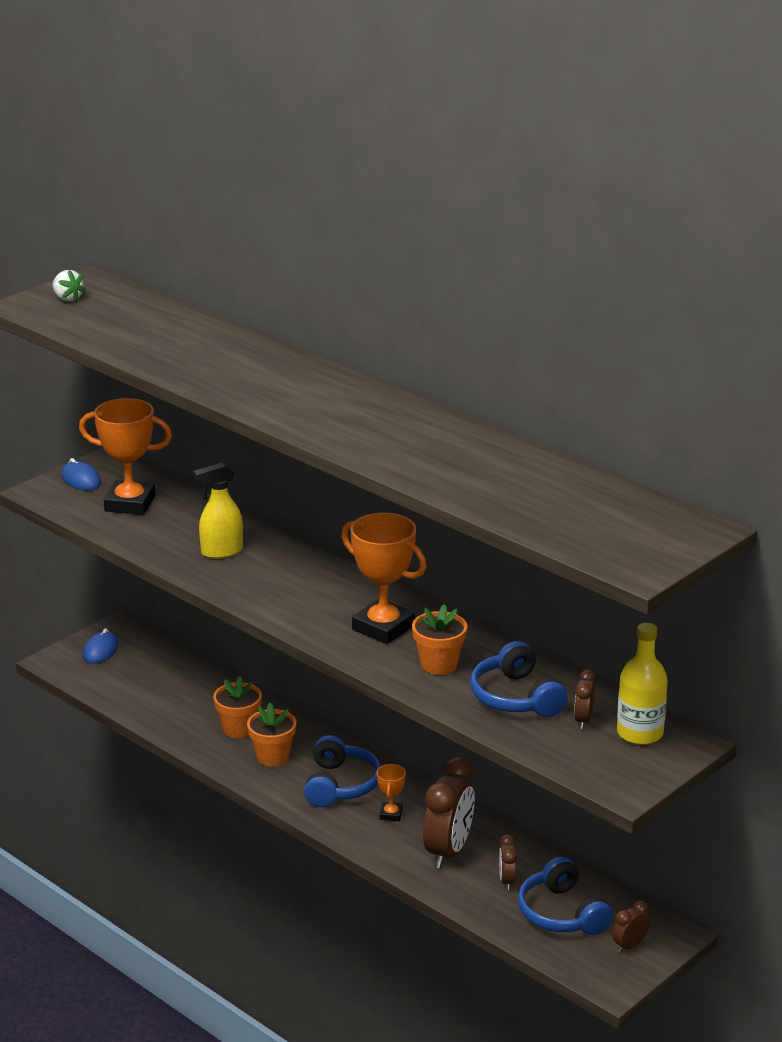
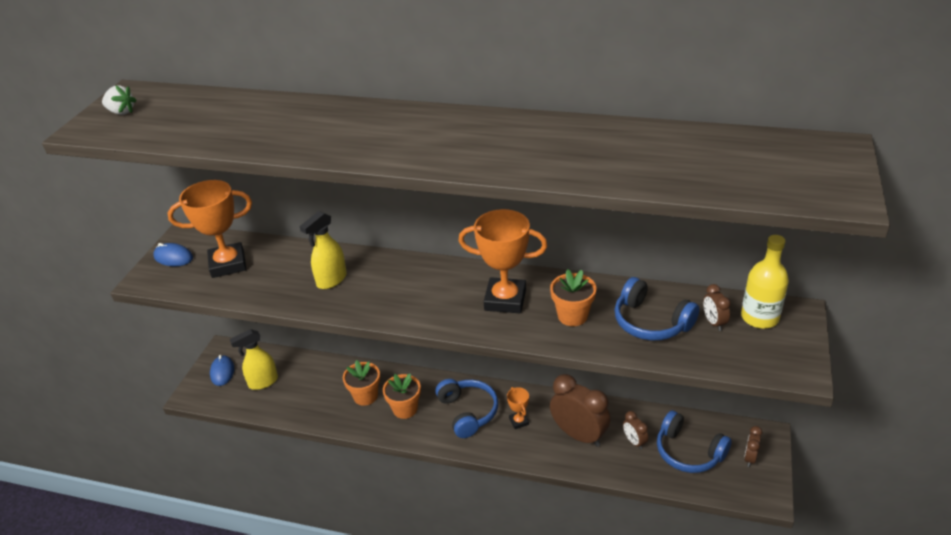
camera: 25 degrees left, 10 degrees up
brown clock [423,756,475,869] -> brown clock turned 45 degrees counterclockwise [550,374,610,446]
none -> yellow spray bottle [230,329,278,390]

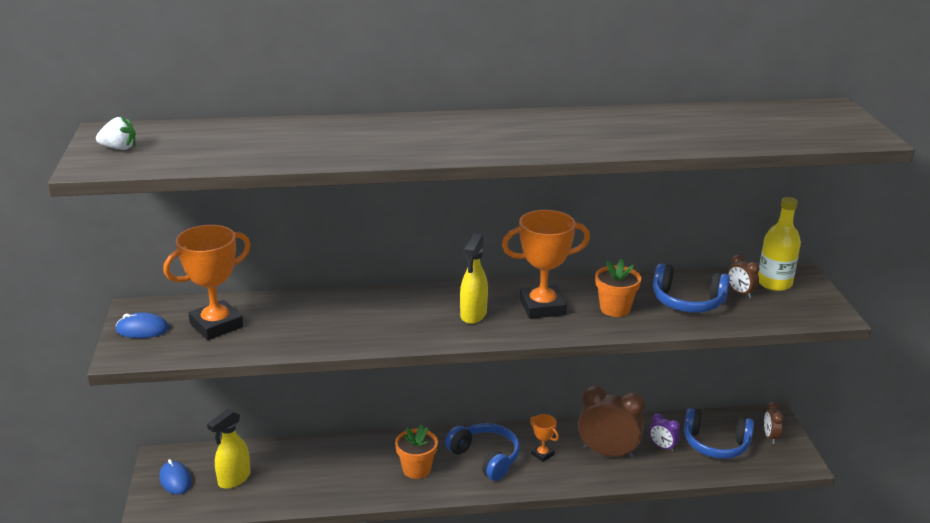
camera: 25 degrees left, 10 degrees down
yellow spray bottle [299,211,347,289] -> yellow spray bottle moved to [460,234,488,324]
orange flower pot [343,360,380,406] -> none
brown clock [623,411,648,449] -> purple clock [649,413,680,452]

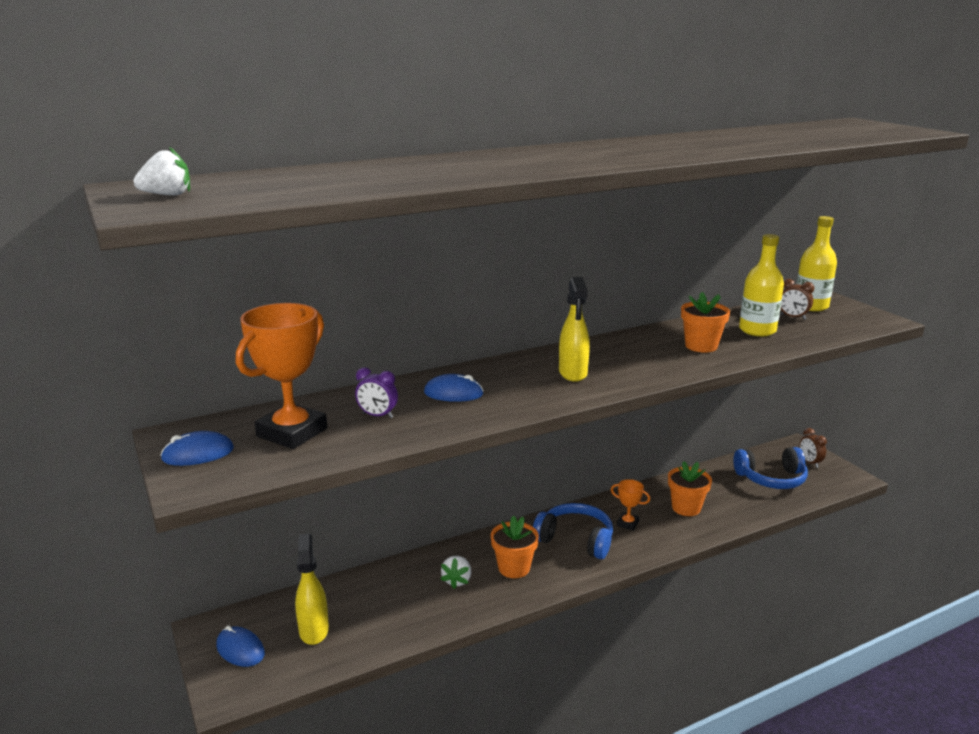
camera: 20 degrees left, 5 degrees down
yellow spray bottle [207,409,251,489] -> yellow spray bottle turned 150 degrees clockwise [295,534,329,645]
orange trophy [502,210,590,319] -> none
brown clock [578,385,645,459] -> orange flower pot [668,461,712,516]
purple clock [649,413,680,452] -> purple clock moved to [355,368,398,418]
blue headphones [653,263,730,313] -> yellow bottle [739,234,784,336]
none -> blue mouse [424,374,484,402]
none -> white strawberry [440,556,471,589]

